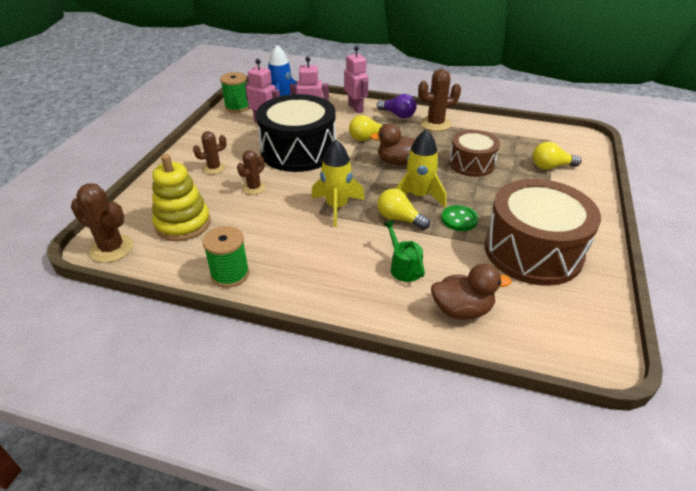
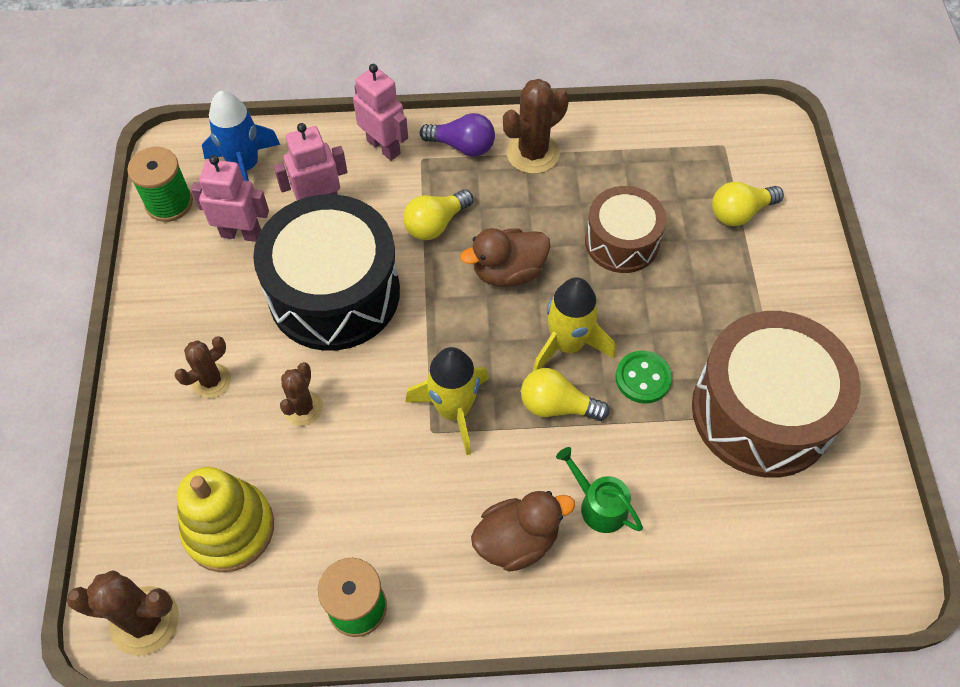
camera: 20 degrees left, 20 degrees up
brown duck [431,263,512,320] -> brown duck moved to [471,491,575,572]

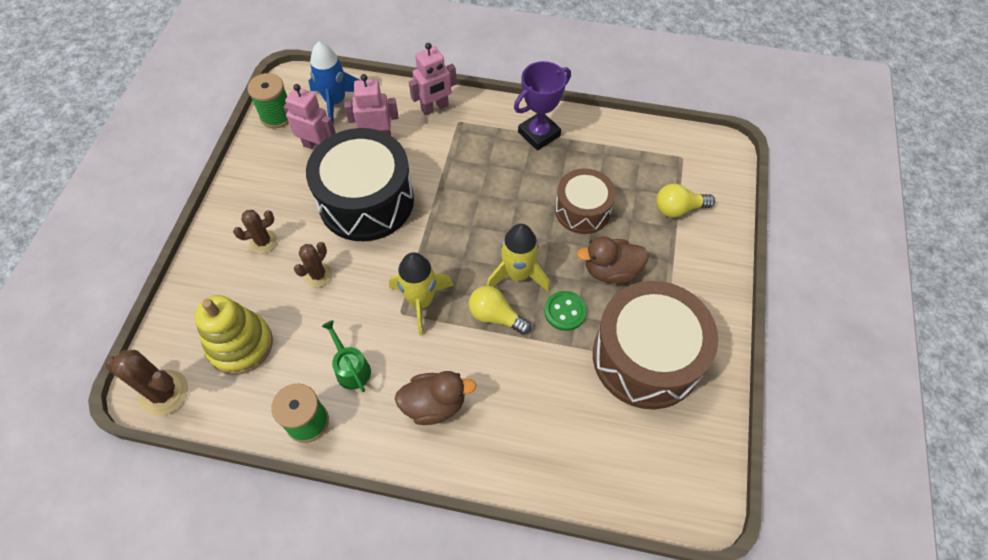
camera: 15 degrees right, 0 degrees up
pink robot [353,64,408,161] -> pink robot turned 90 degrees clockwise [409,43,457,116]
yellow light bulb [403,189,473,240] -> none
purple light bulb [420,113,495,156] -> none
brown duck [460,228,550,286] -> brown duck moved to [577,236,649,284]
brown cactus [503,79,569,174] -> purple trophy [514,61,571,151]
green watering can [556,447,643,533] -> green watering can moved to [322,320,371,392]

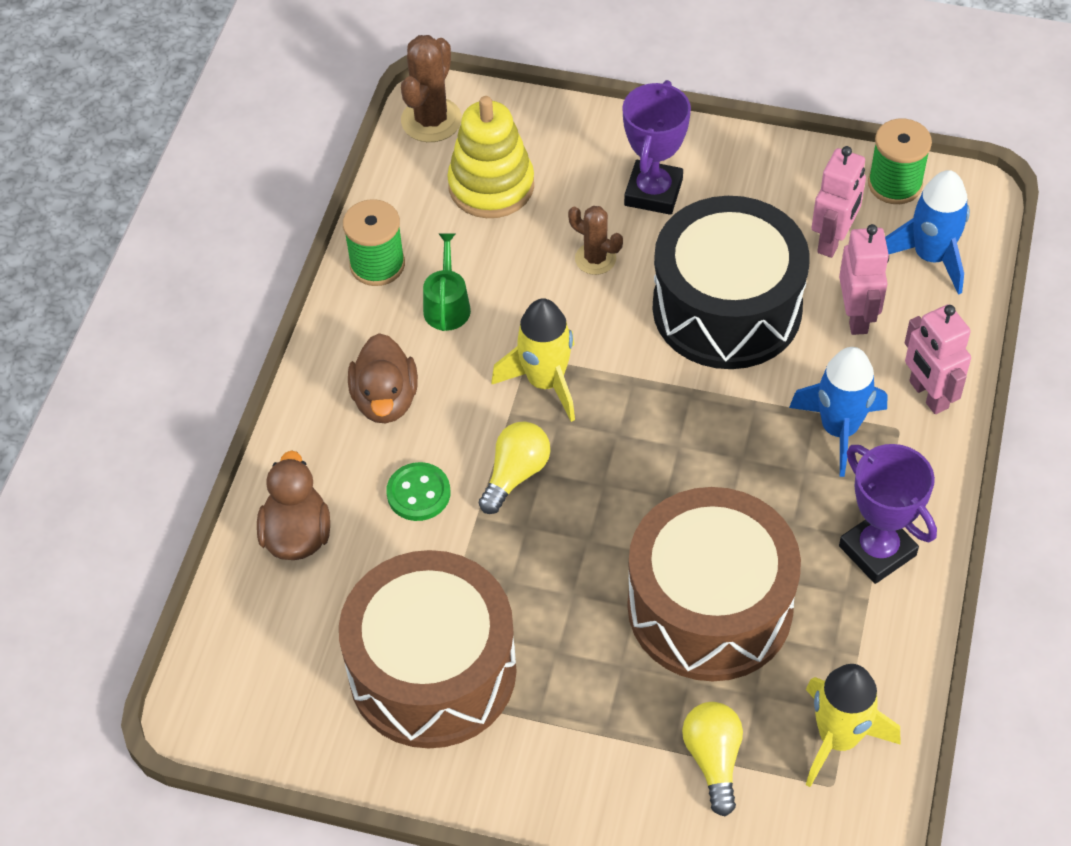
camera: 95 degrees right, 5 degrees down
brown cactus [233,210,277,254] -> purple trophy [622,80,691,215]
green watering can [322,320,371,392] -> green watering can turned 60 degrees counterclockwise [423,233,471,331]
yellow rocket [487,224,550,292] -> yellow rocket moved to [806,664,900,787]
green button [544,291,587,331] -> green button moved to [386,462,450,521]
brown drum [555,168,616,234] -> brown drum [627,487,801,681], size x1.72
brown duck [577,236,649,284] -> brown duck moved to [257,450,330,560]
none -> blue rocket [789,347,887,477]

